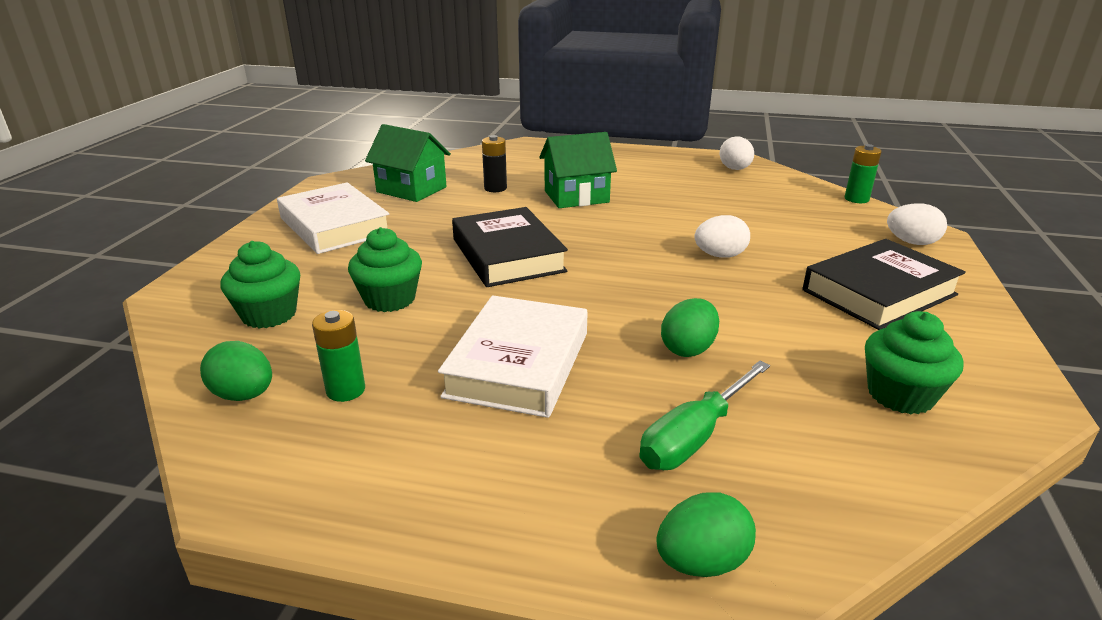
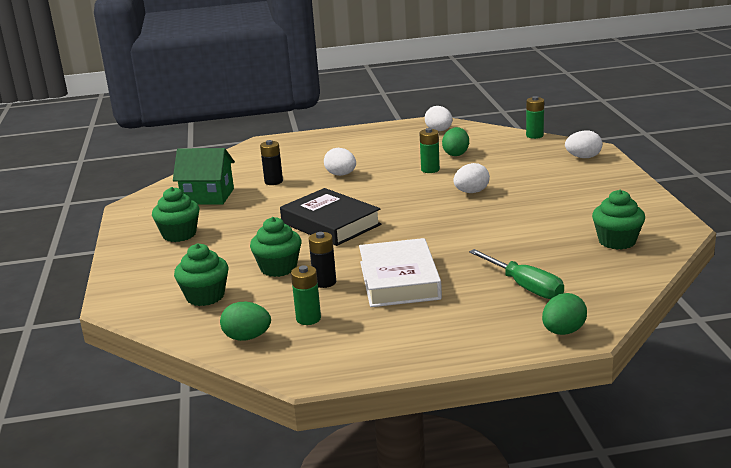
camera: 20 degrees left, 5 degrees down
white book [277,182,389,254] -> green cupcake [152,187,199,242]
green house [539,132,617,208] -> white egg [324,148,356,176]
green screwdriver [639,361,770,470] -> green screwdriver turned 60 degrees counterclockwise [469,249,564,299]
green egg [661,298,719,357] -> green egg moved to [442,127,469,156]
black book [803,239,966,330] -> none
none -> black battery [309,232,336,288]
none -> green battery [420,128,440,173]

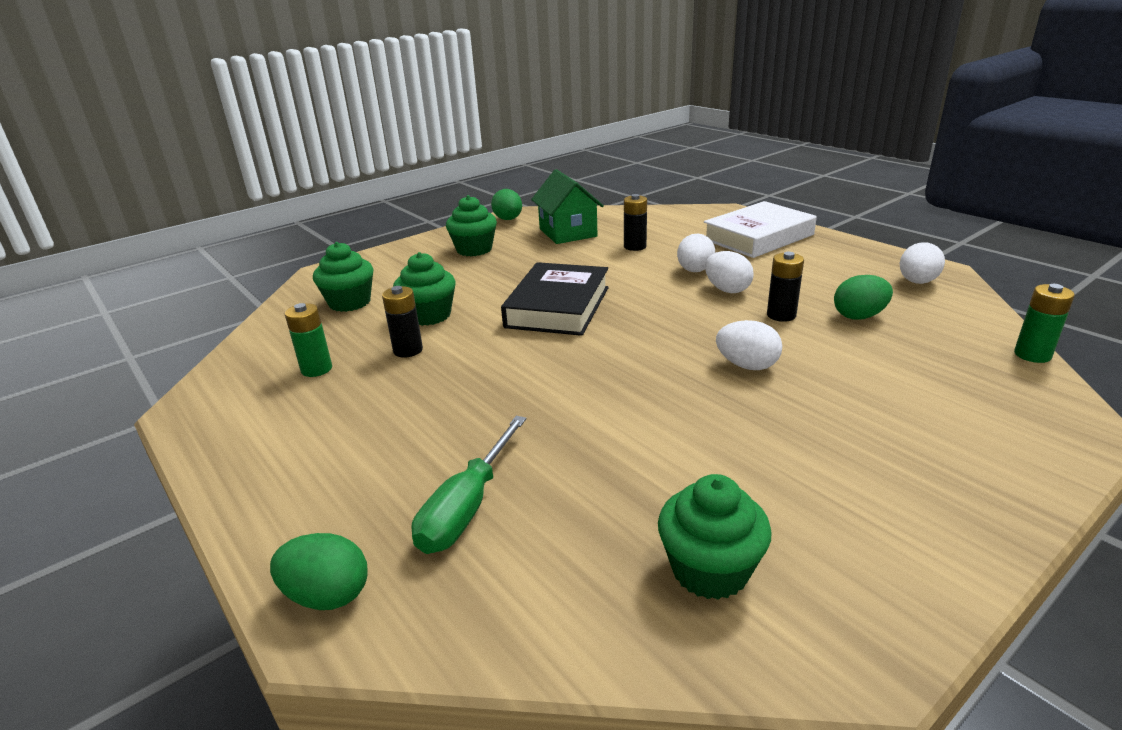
camera: 60 degrees right, 5 degrees up
green egg [220,302,271,341] -> green egg moved to [491,189,522,220]
white book [359,238,442,307] -> white book moved to [704,201,817,258]
green battery [420,128,440,173] -> black battery [767,252,804,322]
white egg [565,130,602,158] -> white egg moved to [705,251,754,293]

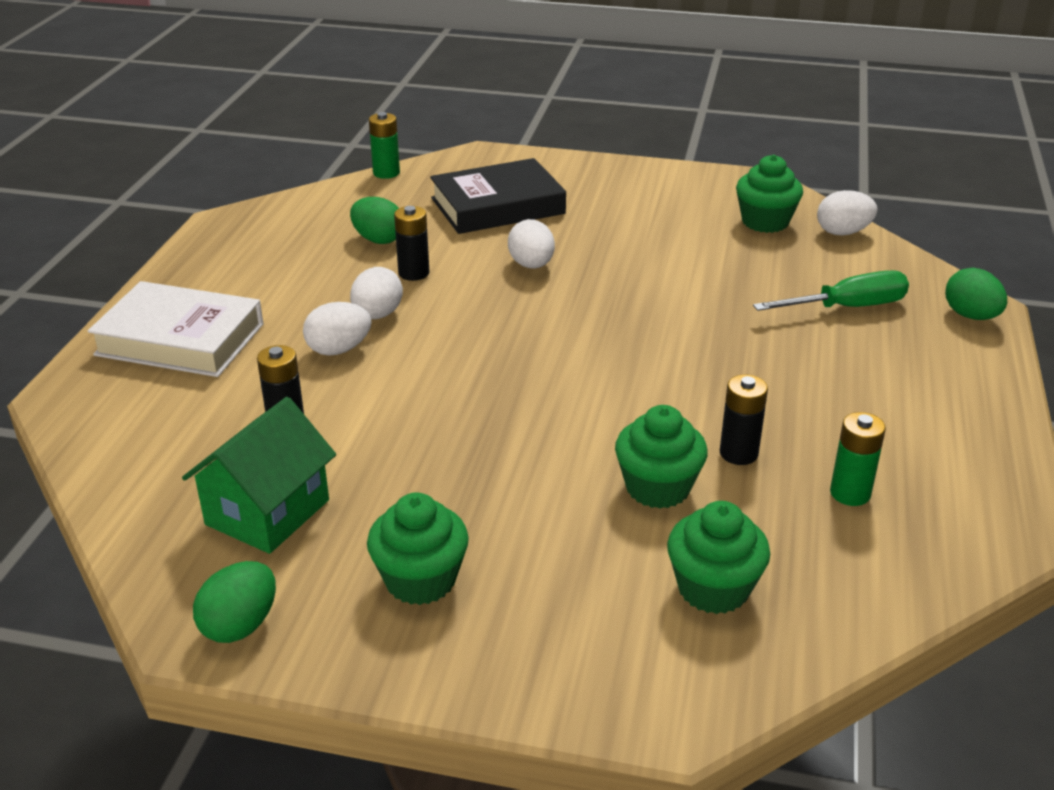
camera: 130 degrees left, 5 degrees up
black book [501,262,609,336] -> black book moved to [430,158,566,234]
white egg [900,242,945,284] -> white egg moved to [817,190,877,236]

